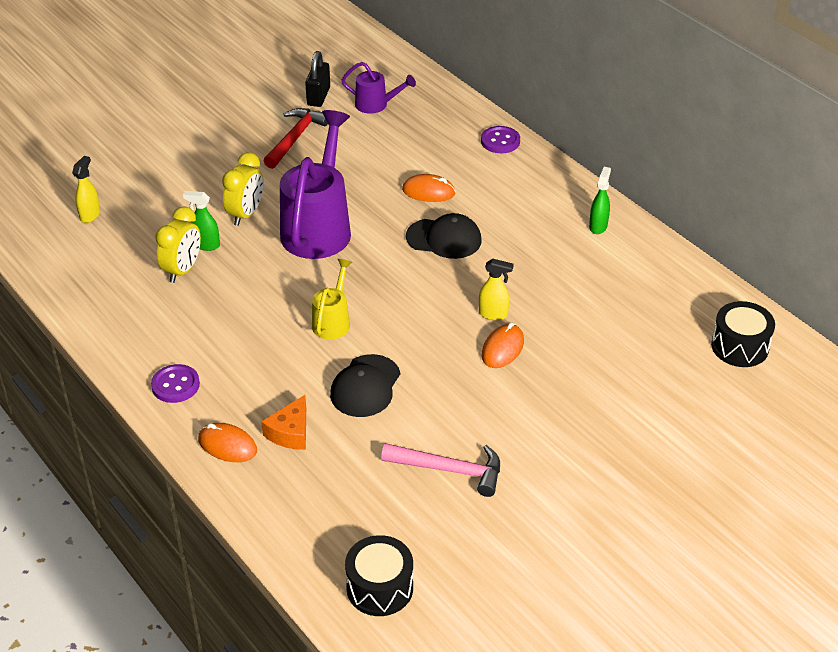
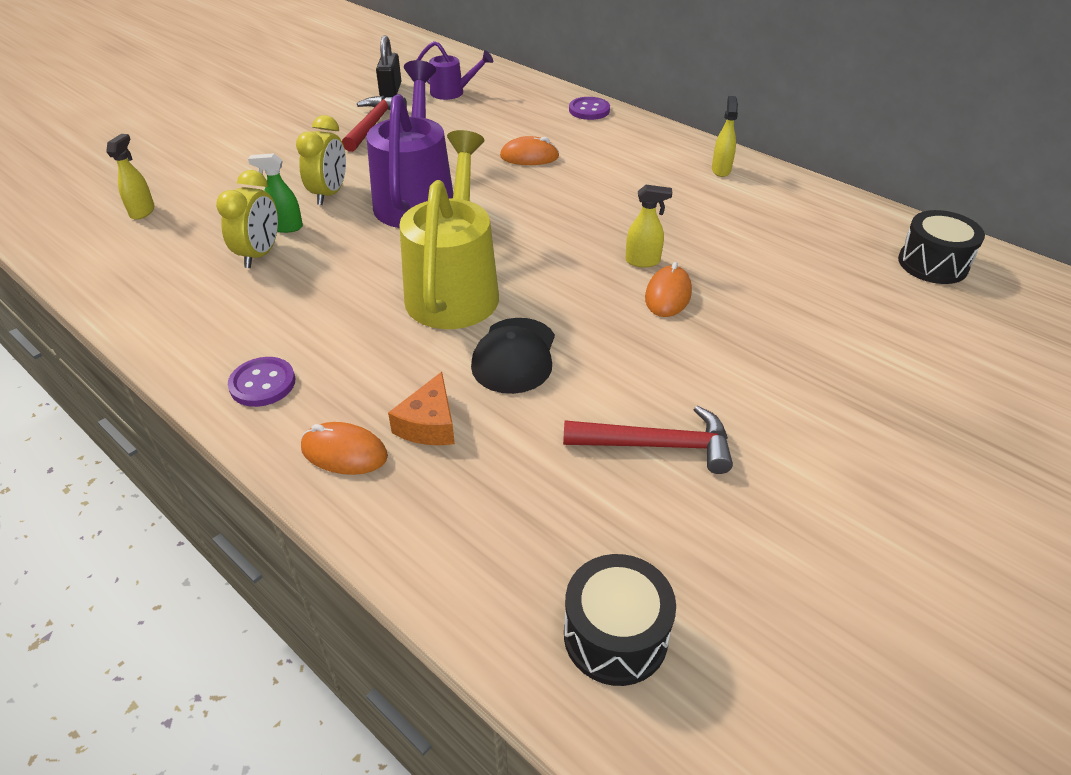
camera: 10 degrees left, 0 degrees up
yellow watering can [312,259,352,340] -> yellow watering can [399,130,499,329], size x1.99
pink hammer [381,443,500,497] -> red hammer [563,406,733,474]
black cap [406,213,482,259] -> none
green spray bottle [589,167,611,234] -> yellow spray bottle [712,96,738,177]

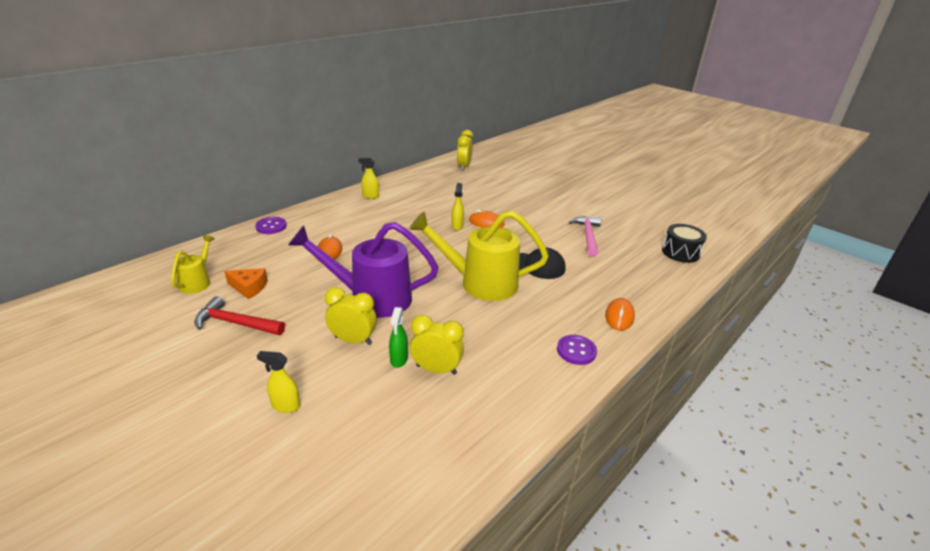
camera: 90 degrees left, 10 degrees down
yellow spray bottle [106,134,155,220] -> yellow spray bottle moved to [257,351,300,413]
black padlock [376,35,401,98] -> none
orange cheese [388,372,455,445] -> orange cheese moved to [224,268,268,299]
purple watering can [417,41,493,100] -> yellow watering can [171,235,215,294]
red hammer [563,406,733,474] -> pink hammer [569,216,601,257]
black drum [898,210,985,284] -> yellow clock [457,130,473,171]

